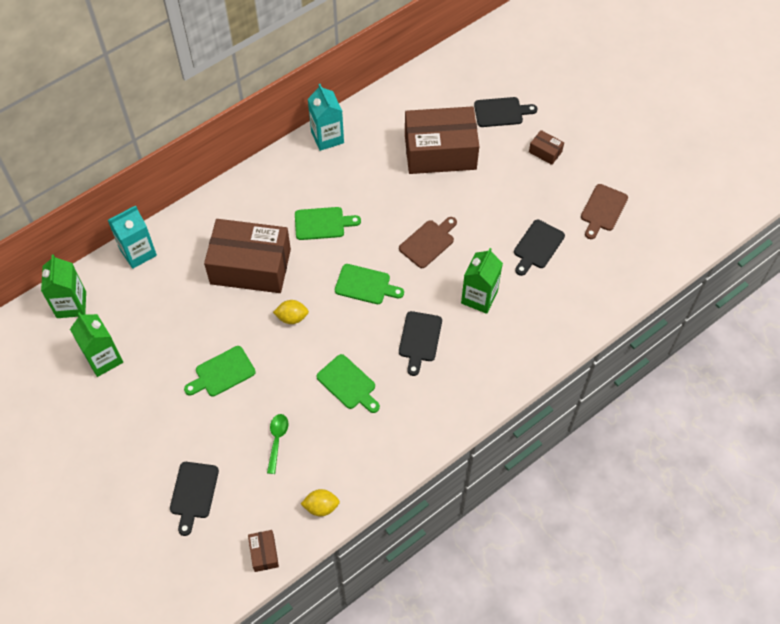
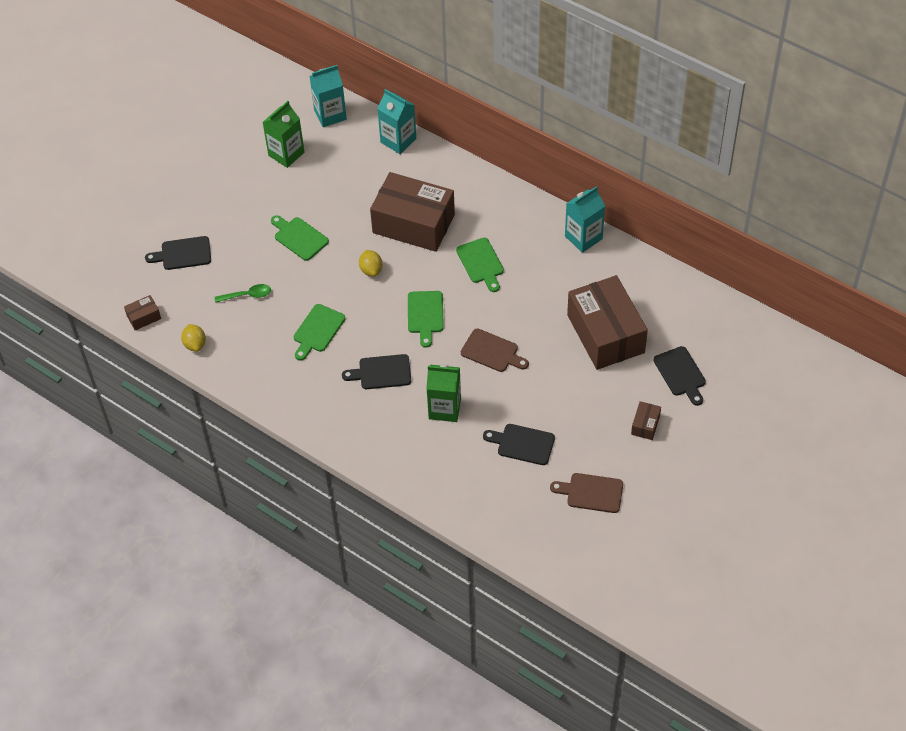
camera: 75 degrees right, 5 degrees down
green carton [41,254,86,318] -> turquoise carton [310,65,347,127]
brown box [204,219,291,293] -> brown box turned 60 degrees counterclockwise [370,172,455,252]

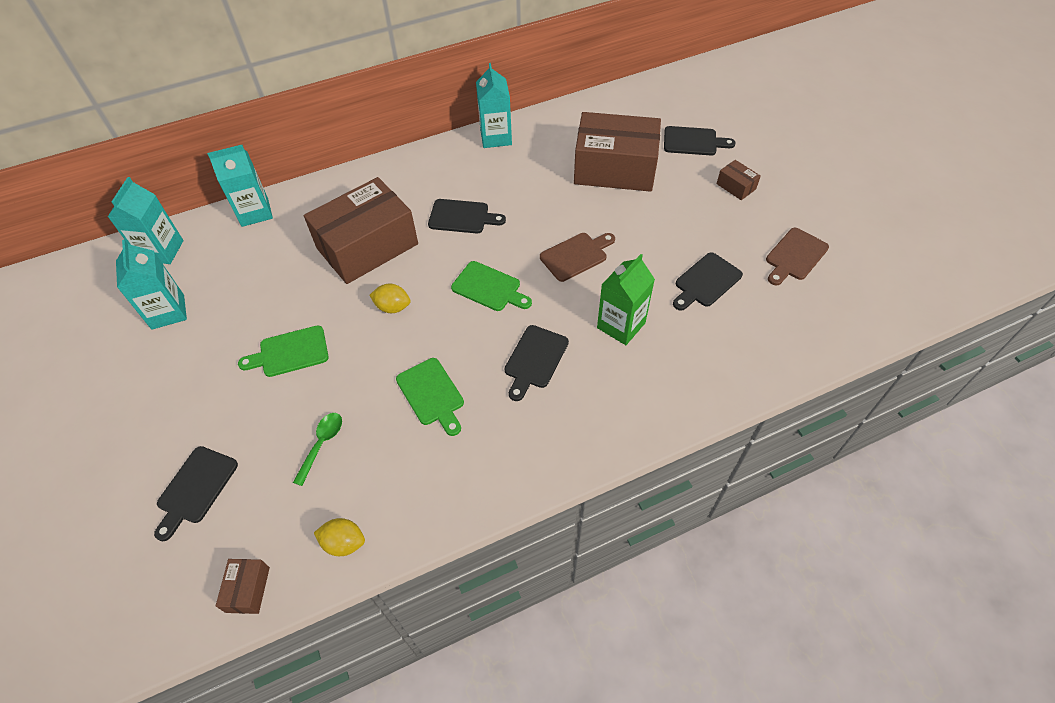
camera: 60 degrees left, 0 degrees up
green carton [263,101,304,168] -> turquoise carton [116,239,187,330]
green cutting board [456,238,504,292] -> black cutting board [428,199,506,234]

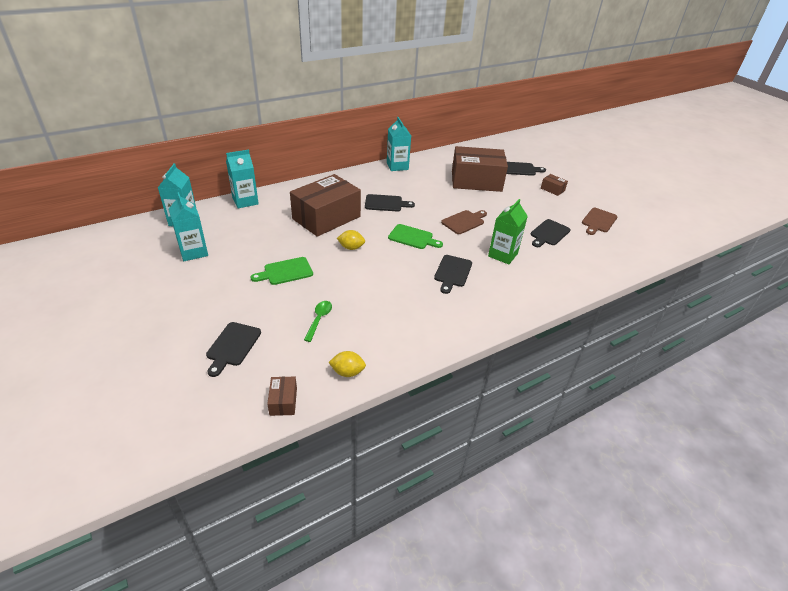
camera: 10 degrees left, 15 degrees down
green cutting board [396,358,464,436] -> none

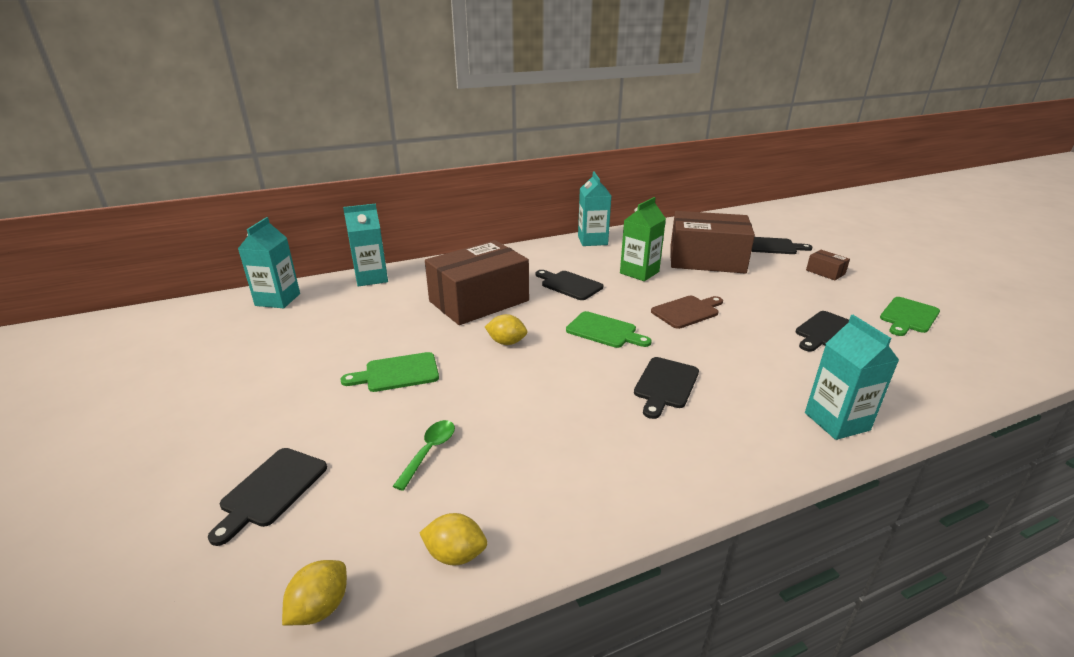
camera: 10 degrees right, 10 degrees down
turquoise carton [169,192,208,261] -> turquoise carton moved to [805,315,899,440]
brown box [267,377,297,416] -> yellow lemon [282,560,347,626]
black cutting board [365,194,415,212] -> black cutting board turned 150 degrees counterclockwise [536,270,603,300]
green carton [488,199,528,265] -> green carton moved to [620,197,666,281]
brown cutting board [582,208,617,235] -> green cutting board [880,297,940,336]

